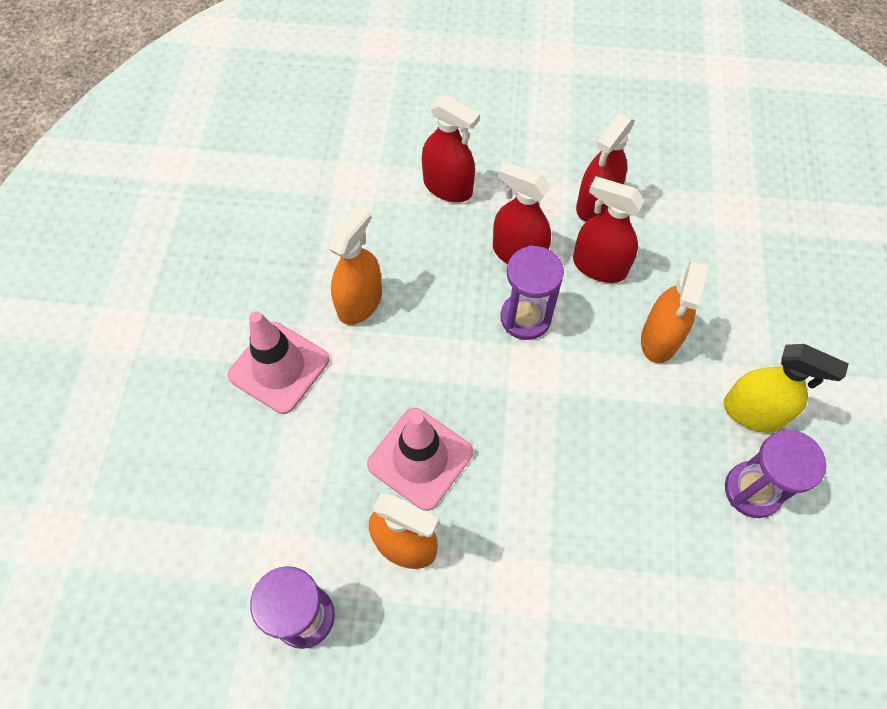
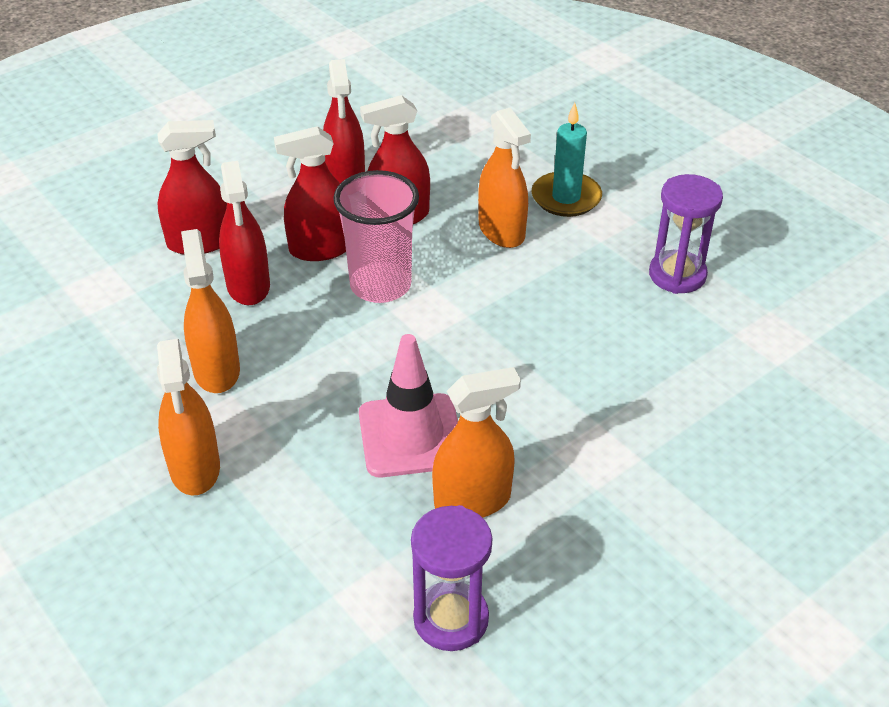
camera: 45 degrees left, 20 degrees down
pink traffic cone [228,311,329,414] -> orange spray bottle [157,339,220,495]
purple hourglass [501,245,564,340] -> pink cup [333,170,419,303]
yellow spray bottle [723,344,849,433] -> none
none -> red spray bottle [219,161,270,305]
none -> turquoise candle [532,103,602,217]

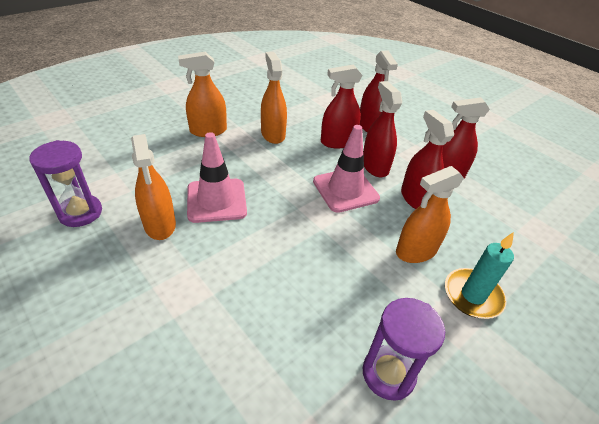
camera: 85 degrees right, 0 degrees up
orange spray bottle [181,229,240,393] -> orange spray bottle turned 90 degrees counterclockwise [261,52,287,144]
pink cup [333,170,419,303] -> pink traffic cone [313,125,380,213]

